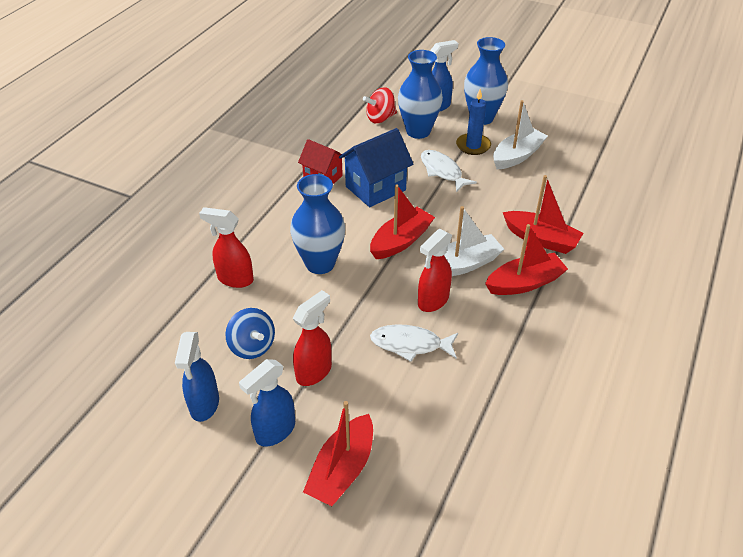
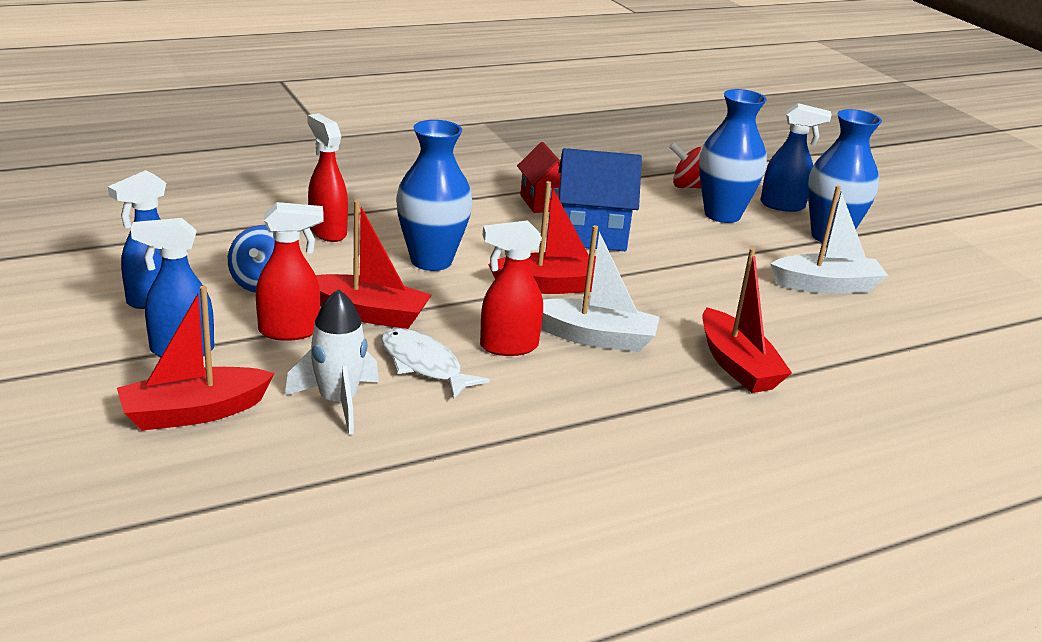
camera: 35 degrees right, 15 degrees down
white fish [421,150,477,192] -> none
blue candle [456,89,491,155] -> none
red boat [485,224,568,295] -> red boat moved to [316,200,432,329]
none -> white rocket [285,289,379,435]

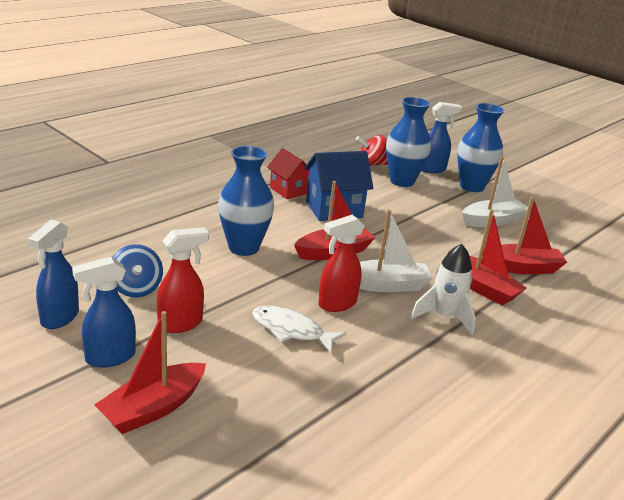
camera: 20 degrees left, 0 degrees up
white rocket [285,289,379,435] -> white rocket moved to [411,244,476,336]
red spray bottle [307,113,348,242] -> none
red boat [316,200,432,329] -> red boat moved to [482,197,567,274]

